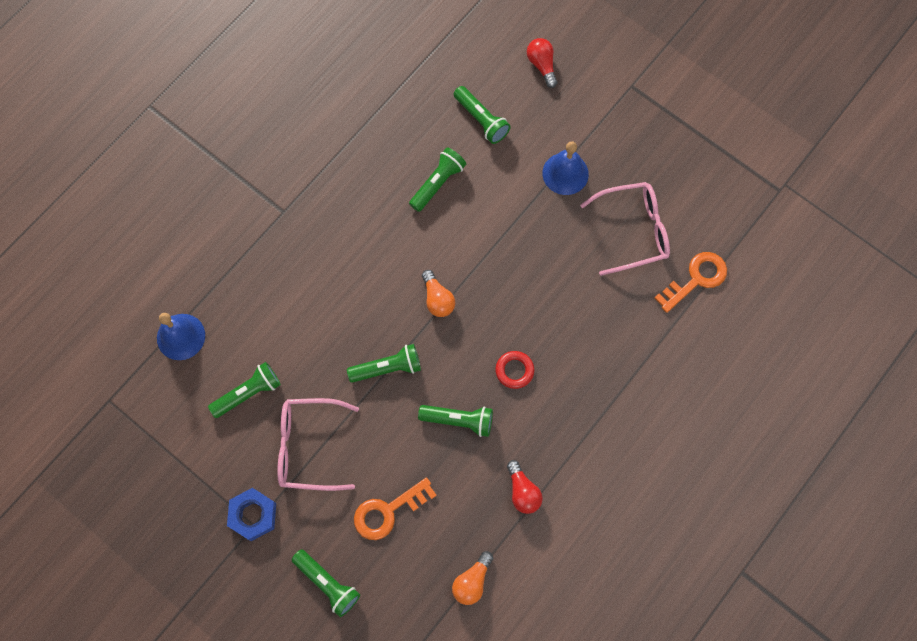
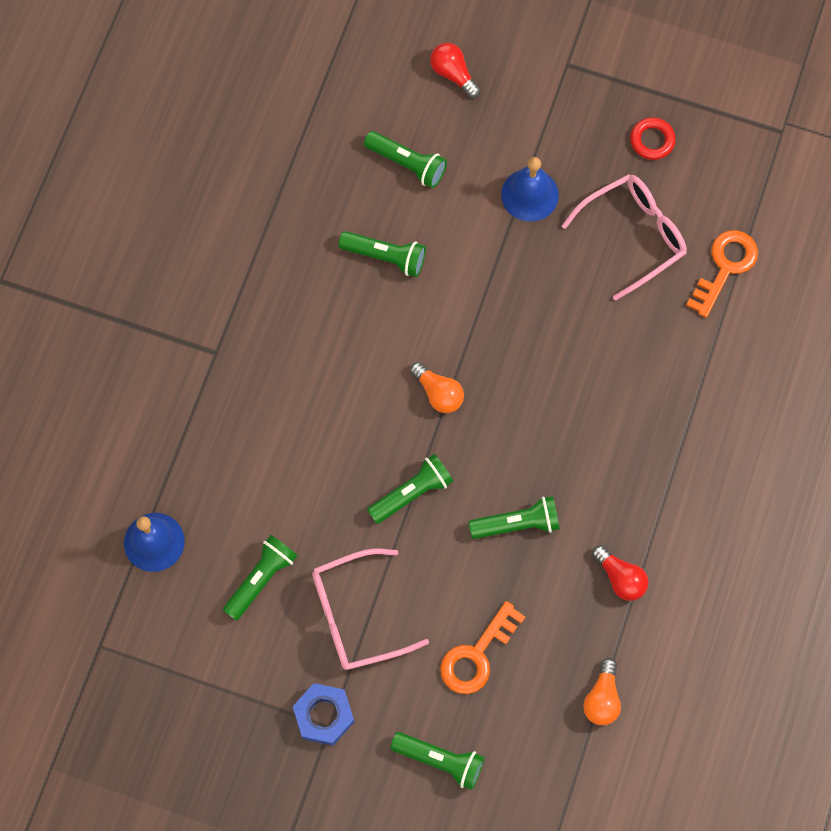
camera: 20 degrees left, 0 degrees up
green flashlight [409,147,466,212] -> green flashlight turned 90 degrees clockwise [338,231,426,277]
red ring [495,351,534,389] -> red ring moved to [630,117,676,160]

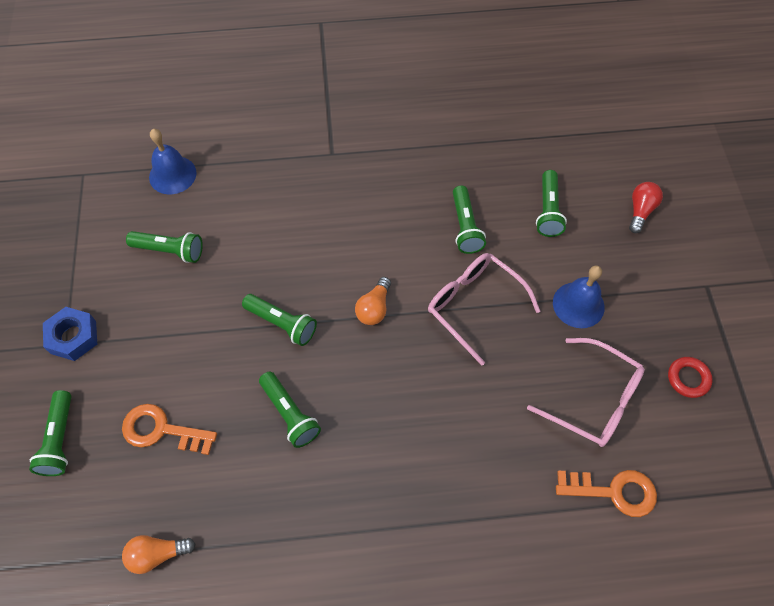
camera: 65 degrees right, 10 degrees down
pink glasses [312,548,429,670] -> pink glasses moved to [428,253,540,366]
red light bulb [592,545,649,601] -> none

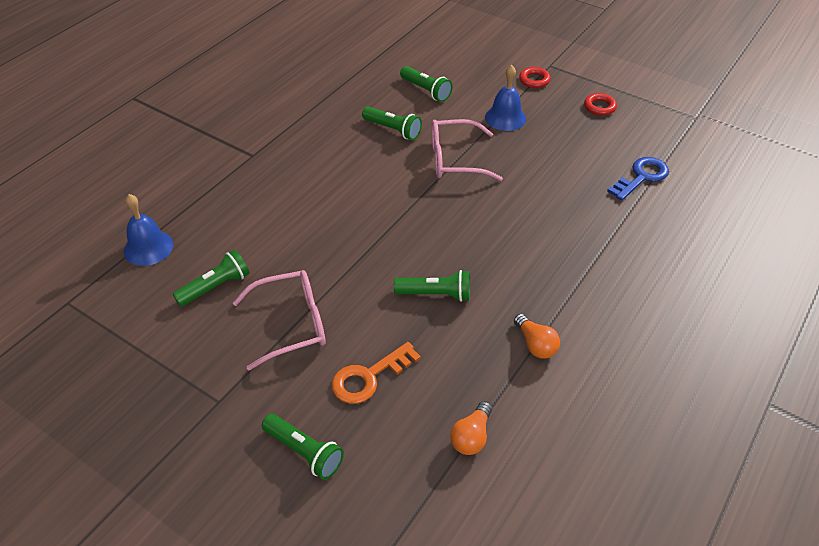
camera: 50 degrees left, 15 degrees down
blue nut [43,307,97,361] -> none
green flashlight [242,294,317,346] -> none
orange light bulb [355,277,391,325] -> orange light bulb moved to [514,314,560,359]
pink glasses [527,338,645,447] -> pink glasses moved to [233,270,326,370]
orange key [556,470,657,517] -> blue key [607,157,669,201]
red light bulb [629,182,663,233] -> none
none -> red ring [519,67,551,88]

